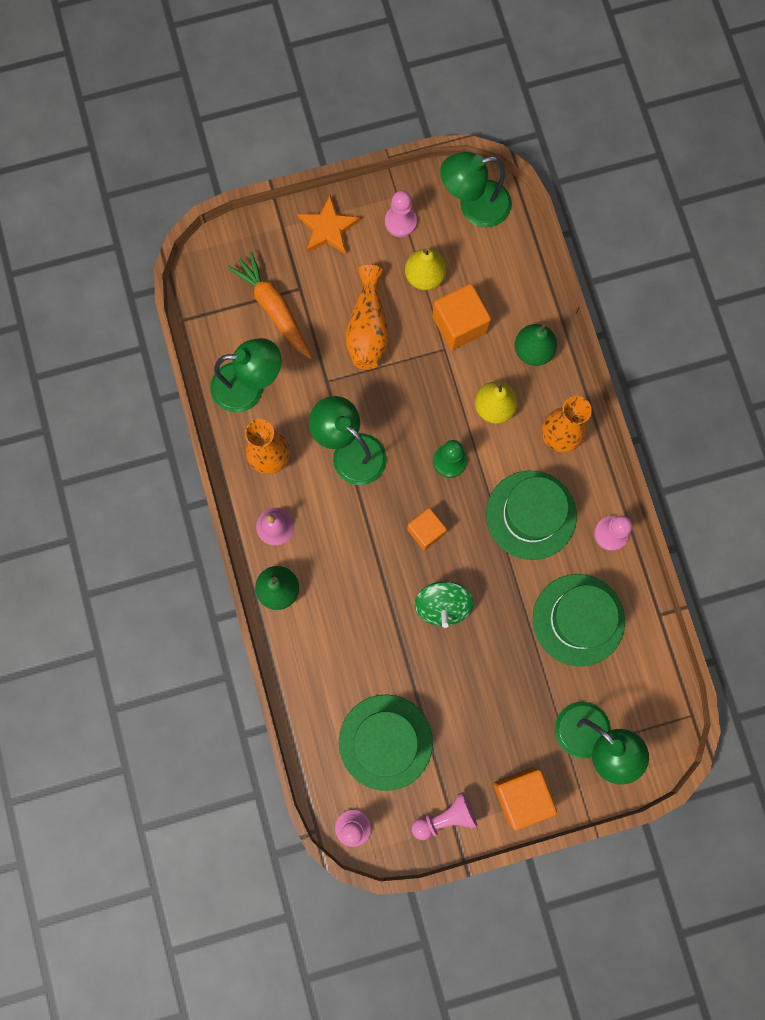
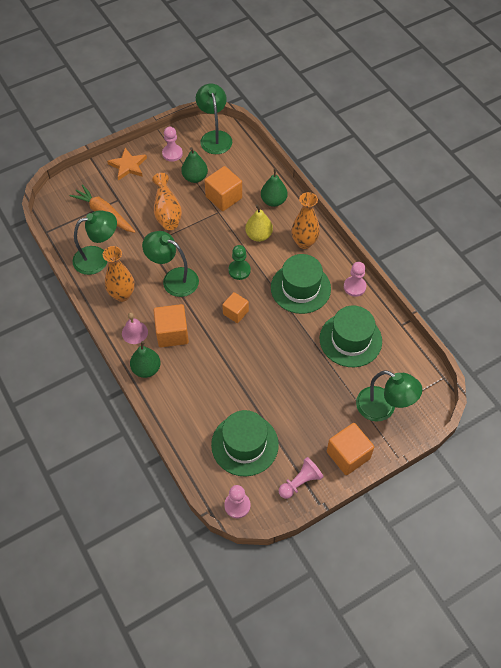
camera: 15 degrees left, 20 degrees down
yellow pear [405,248,447,290] -> green pear [181,147,208,183]
green spinning top [414,581,473,628] -> none
green lamp [440,152,512,227] -> green lamp turned 105 degrees clockwise [196,83,232,154]
none -> orange cube [154,304,189,347]

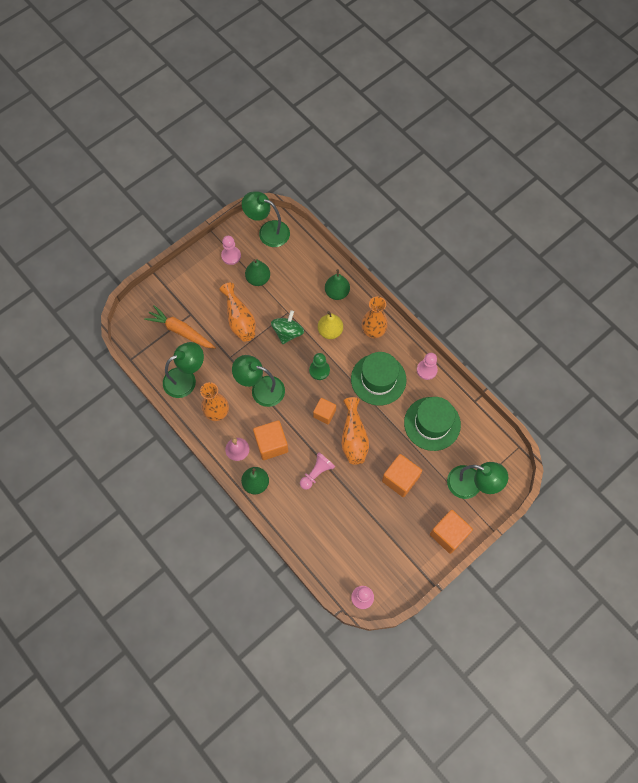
camera: 10 degrees left, 10 degrees up
orange star [107,148,147,181] -> none
green lamp [196,83,232,154] -> green lamp turned 45 degrees counterclockwise [242,191,290,247]
orange cube [204,166,242,211] -> orange cube moved to [382,454,422,497]
green hat [211,410,279,477] -> none
pink pawn [279,457,324,499] -> pink pawn moved to [300,452,335,490]
none -> green spinning top [271,310,304,344]
none -> orange vase [341,397,369,465]

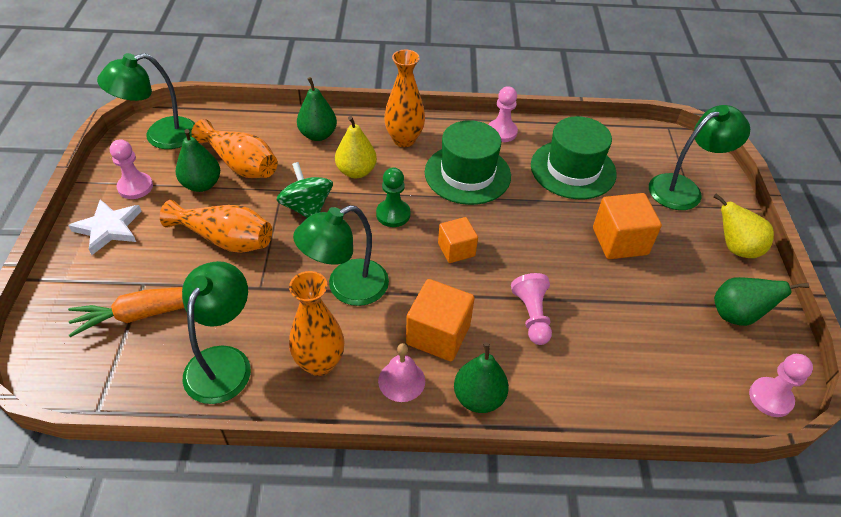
camera: 50 degrees left, 20 degrees down
orange vase [341,397,369,465] -> orange vase moved to [191,119,277,178]
orange cube [430,510,473,554] -> yellow pear [713,193,774,258]
none -> white star [68,199,142,255]
none -> green pear [714,277,809,326]

